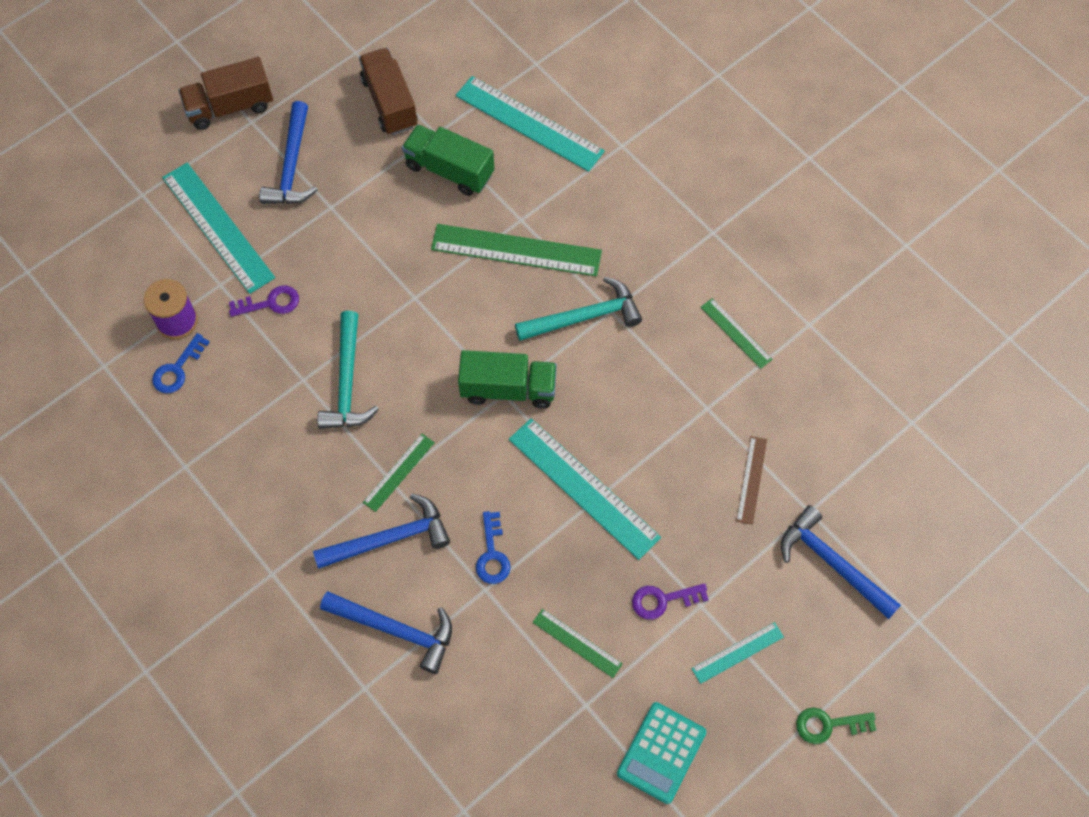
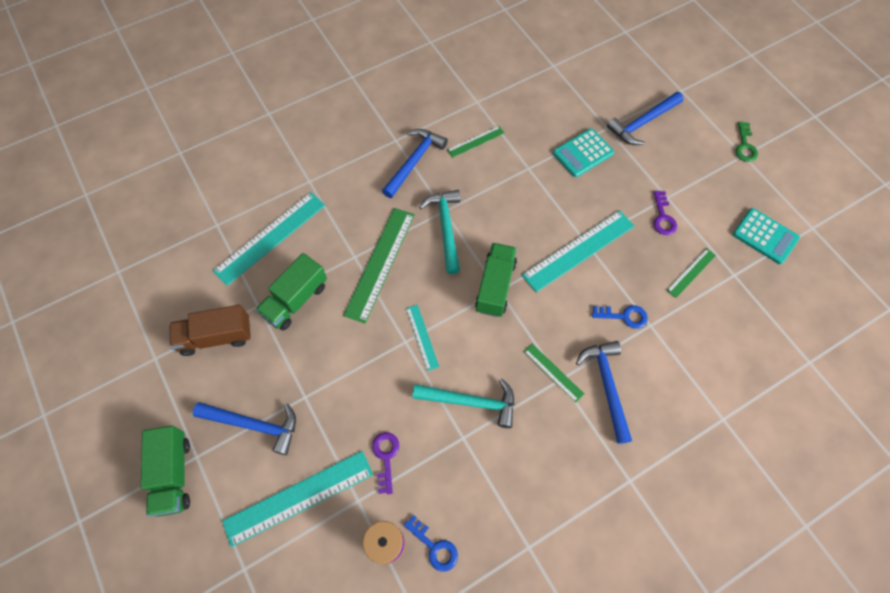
camera: 80 degrees left, 0 degrees up
brown truck [178,57,273,130] -> green truck [141,426,190,517]
blue hammer [320,592,452,674] -> blue hammer moved to [382,129,448,198]
turquoise ruler [691,622,784,684] -> turquoise ruler moved to [406,305,439,371]
brown ruler [736,436,767,525] -> turquoise calculator [553,128,614,177]

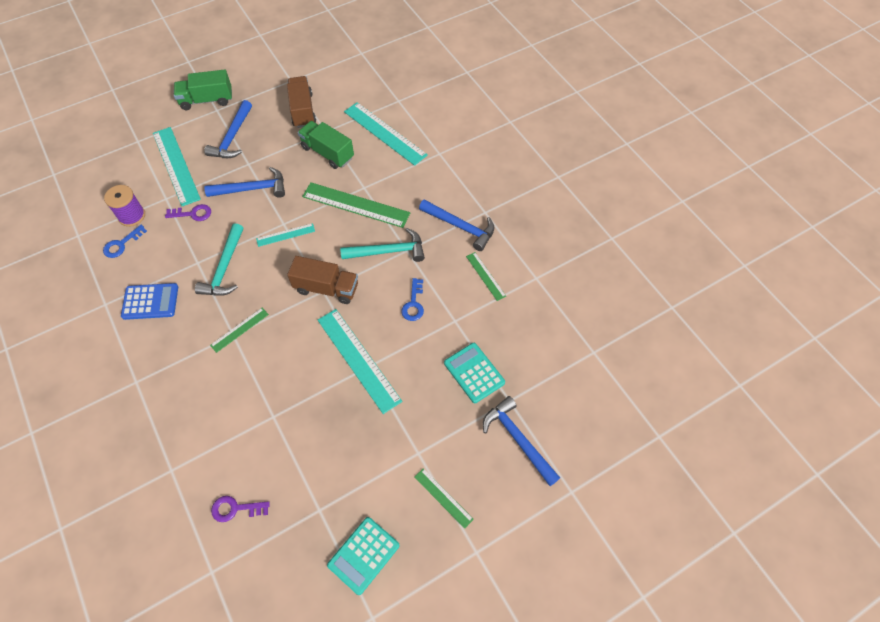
camera: 90 degrees right, 5 degrees down
green truck [475,243,517,317] -> brown truck [287,256,358,304]
blue hammer [576,341,632,444] -> blue hammer moved to [204,167,285,198]
blue key [592,305,648,329] -> blue key moved to [401,278,424,321]
purple key [653,191,677,235] -> purple key moved to [211,496,270,522]
green ruler [666,248,716,298] -> green ruler moved to [415,468,474,529]
green key [735,122,758,162] -> none
none -> blue calculator [121,283,178,320]

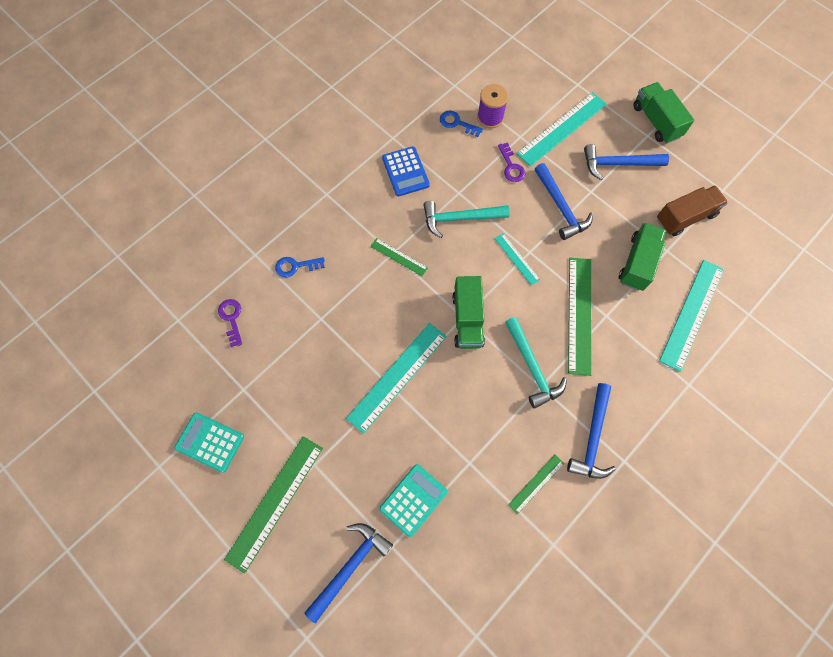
camera: 75 degrees right, 10 degrees up
brown truck [287,256,358,304] -> green truck [452,276,485,349]
blue key [401,278,424,321] -> blue key moved to [275,257,325,277]
green ruler [415,468,474,529] -> green ruler [224,436,323,573], size x1.94

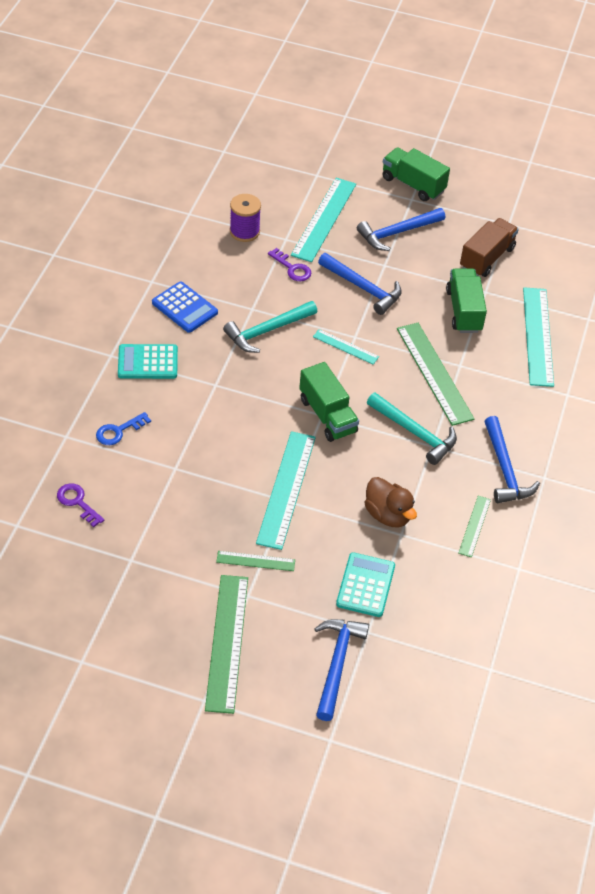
camera: 30 degrees left, 20 degrees down
turquoise calculator [174,412,244,472] -> turquoise calculator moved to [118,344,178,379]
green ruler [370,238,428,276] -> green ruler moved to [216,551,295,571]
blue key [440,111,483,137] -> none
none -> brown duck [364,477,417,527]

